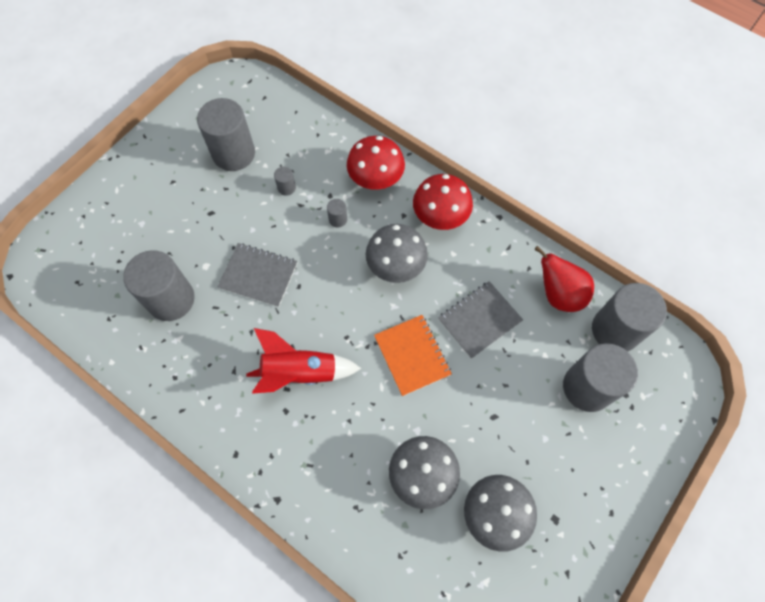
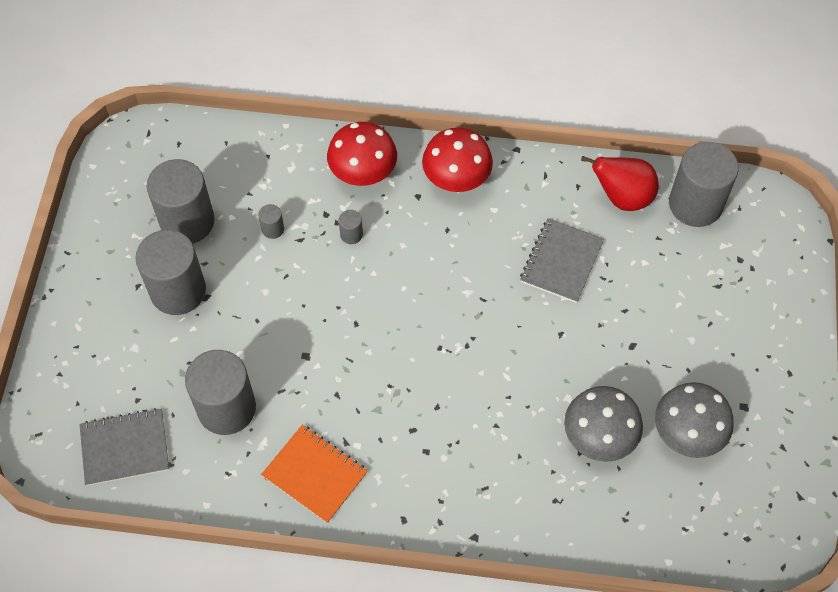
camera: 30 degrees left, 5 degrees down
grey notebook [217,243,298,307] -> grey notebook moved to [79,408,169,486]
red rocket [246,328,361,394] -> none
grey mushroom [366,224,428,283] -> none
orange notebook [374,315,452,396] -> orange notebook moved to [261,425,368,523]
grey cylinder [563,343,638,412] -> grey cylinder moved to [135,230,206,315]

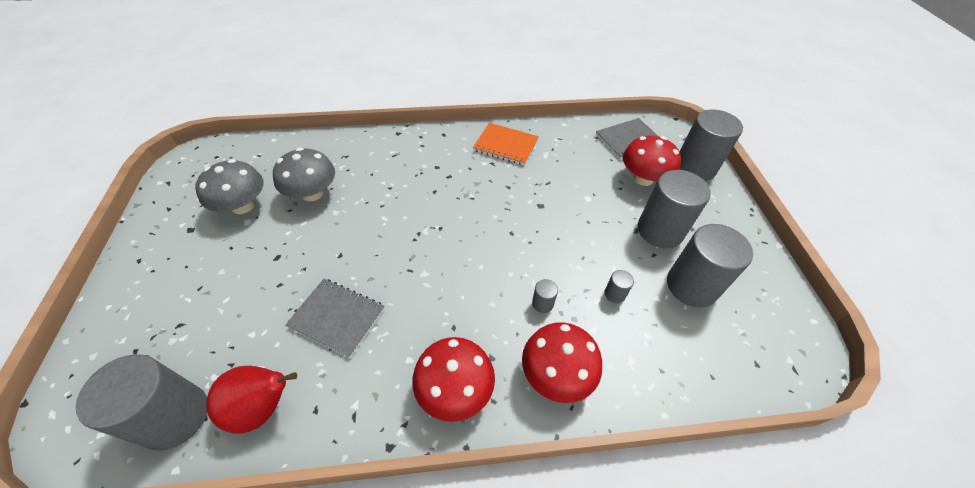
camera: 165 degrees right, 10 degrees down
grey cylinder [185,350,256,435] -> grey cylinder moved to [679,109,743,181]
grey notebook [520,218,604,303] -> grey notebook turned 75 degrees counterclockwise [285,279,385,358]
none -> red mushroom [623,135,681,186]

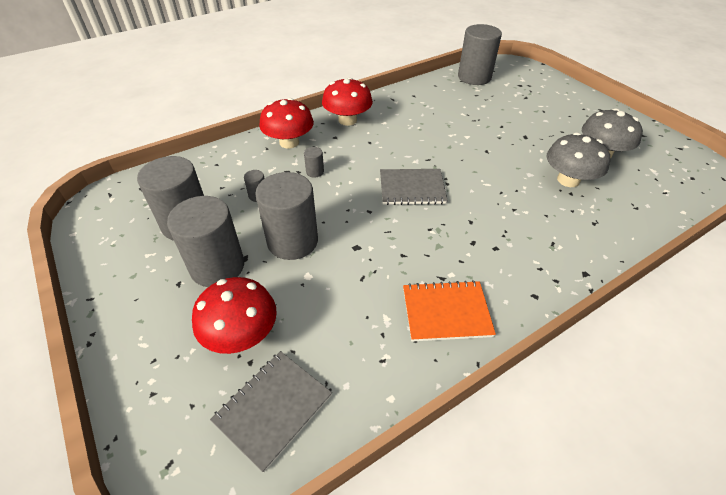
camera: 155 degrees right, 5 degrees down
red pear [206,366,297,434] -> none
grey notebook [285,279,385,358] -> grey notebook moved to [380,169,448,205]
grey cylinder [679,109,743,181] -> grey cylinder moved to [255,172,318,260]

